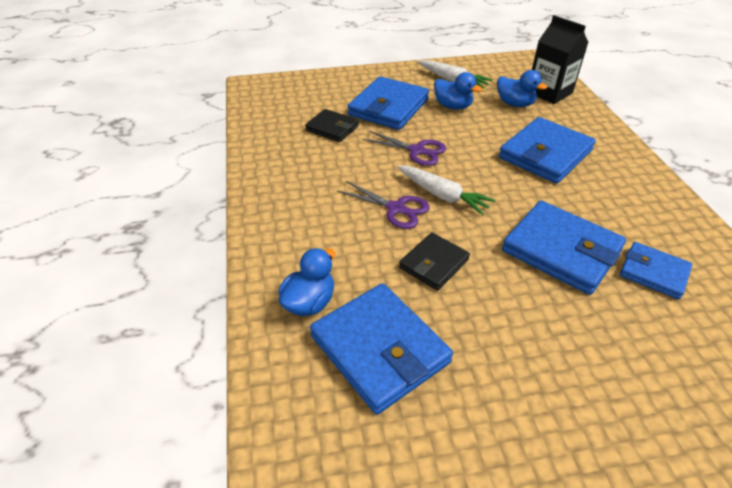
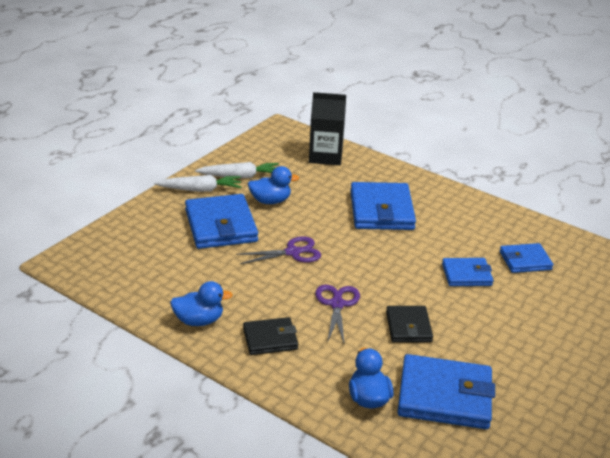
camera: 45 degrees left, 10 degrees down
black wallet [305,109,359,142] -> black wallet moved to [243,317,298,355]
purple scissors [337,181,430,229] -> purple scissors turned 75 degrees counterclockwise [315,285,360,343]
white carrot [397,166,495,215] -> white carrot moved to [154,175,242,192]
blue duck [497,70,547,107] -> blue duck moved to [170,281,233,326]
blue wallet [502,201,626,295] -> blue wallet [442,258,493,286], size x0.58

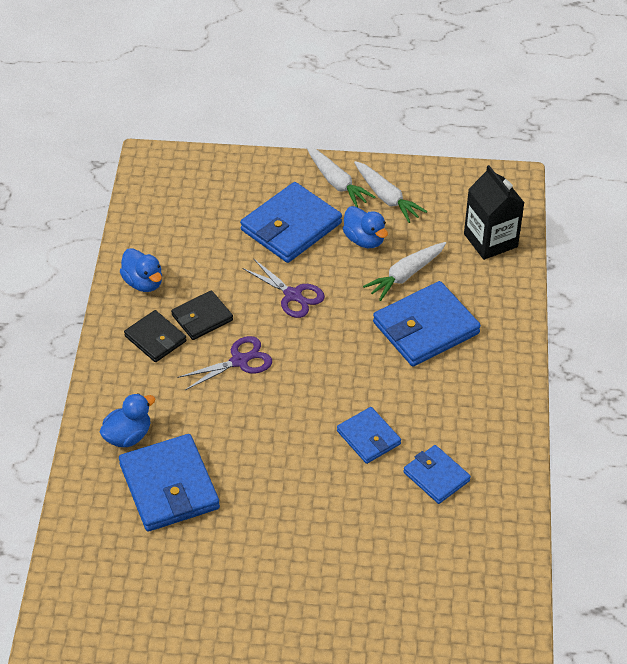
camera: 60 degrees right, 15 degrees up
black wallet [386,306,433,342] -> black wallet moved to [171,290,233,340]
none -> white carrot [363,242,446,301]

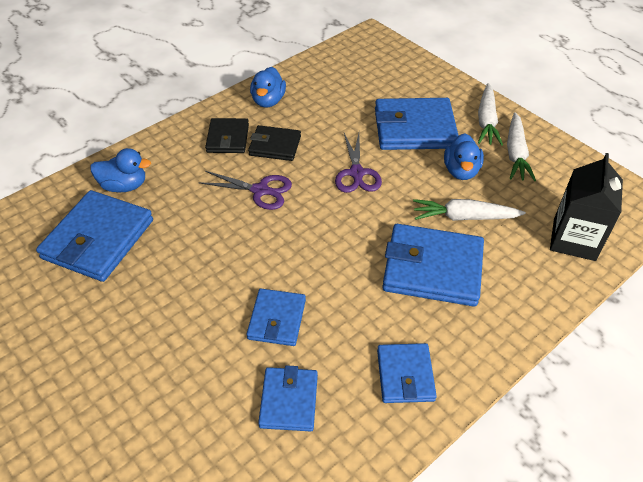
camera: 45 degrees right, 0 degrees up
none -> blue wallet [377,343,437,403]

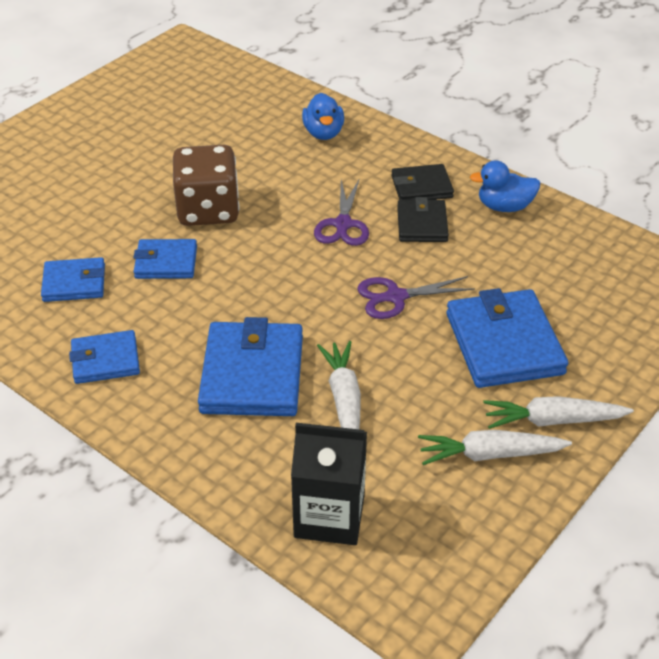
camera: 80 degrees right, 5 degrees down
blue wallet [36,190,153,282] -> none
blue duck [444,133,484,180] -> none
none -> brown dice [173,145,239,226]

